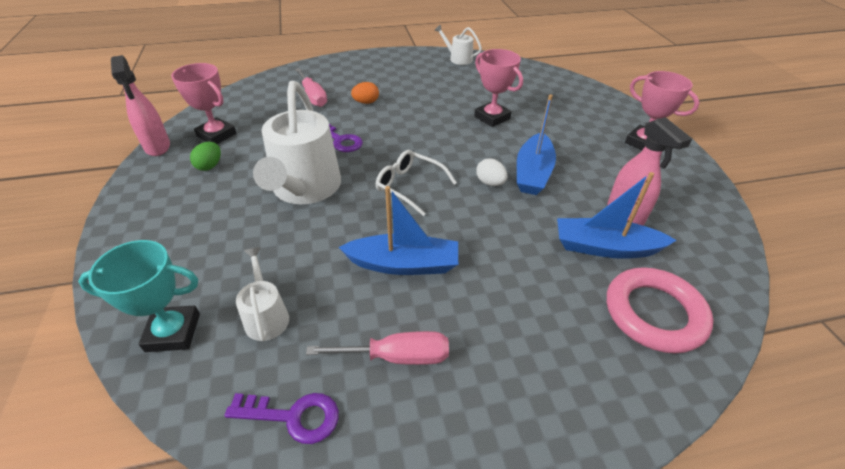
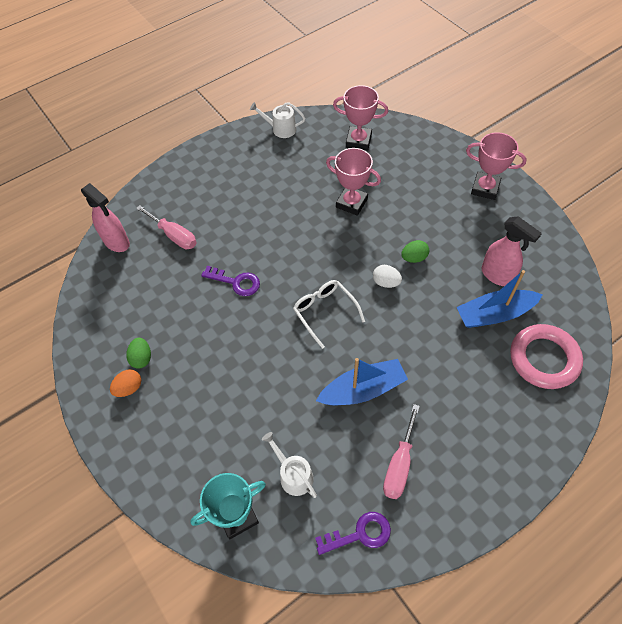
camera: 20 degrees left, 15 degrees up
pink spray bottle [111,55,170,156] -> pink spray bottle moved to [81,183,130,252]
pink trophy [171,63,236,144] -> pink trophy moved to [333,85,388,151]
white watering can [253,81,341,204] -> none
pink screwdriver [306,331,449,365] -> pink screwdriver turned 135 degrees clockwise [383,404,420,499]
orange egg [351,82,379,104] -> orange egg moved to [110,369,141,397]
white glasses [376,150,457,216] -> white glasses turned 45 degrees clockwise [293,280,365,349]
blue boat [517,94,556,195] -> green egg [401,240,429,263]

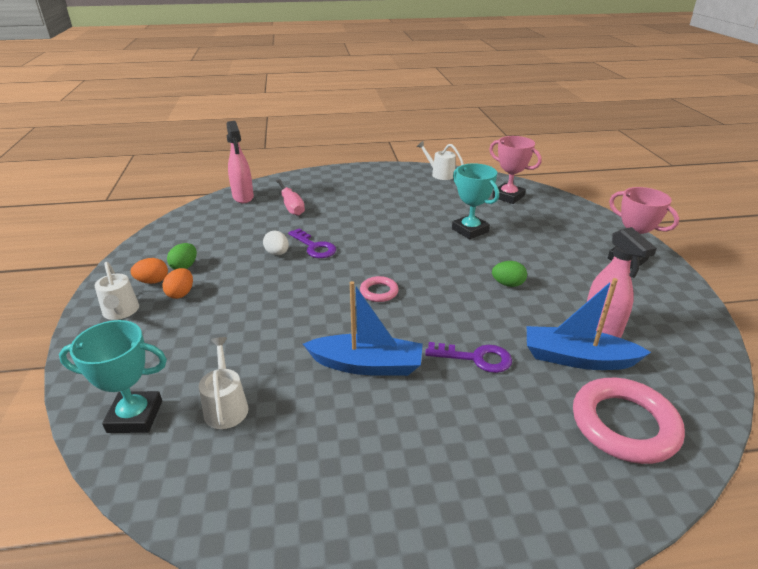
camera: 25 degrees right, 25 degrees down
white glasses [293,280,365,349] -> pink ring [360,276,399,302]
purple key [315,512,391,555] -> purple key moved to [425,342,512,373]
pink trophy [326,148,381,216] -> turquoise trophy [452,163,499,239]
white egg [373,265,402,288] -> white egg moved to [263,231,289,255]
pink screwdriver [383,404,420,499] -> none
none -> white watering can [95,262,139,320]
none -> orange egg [163,268,193,299]

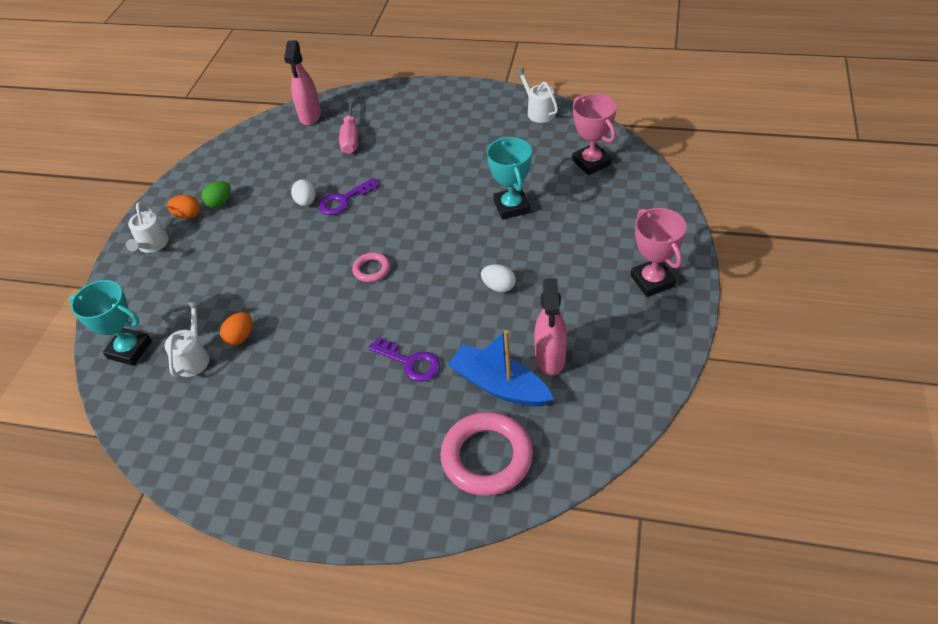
camera: 25 degrees right, 15 degrees up
orange egg [163,268,193,299] -> orange egg moved to [220,312,253,345]
purple key [288,228,336,258] -> purple key turned 75 degrees clockwise [319,178,380,215]
blue boat [303,281,423,376] -> none
green egg [492,261,527,287] -> white egg [481,264,516,293]

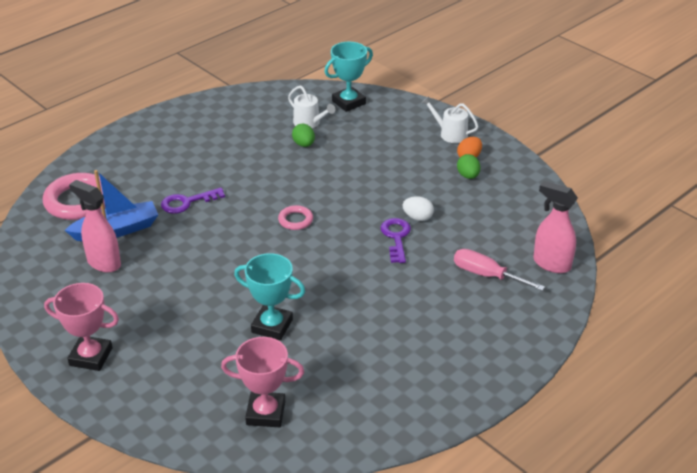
camera: 120 degrees right, 10 degrees down
orange egg [220,312,253,345] -> green egg [292,124,315,147]
white egg [481,264,516,293] -> none
white watering can [515,68,558,123] -> none

